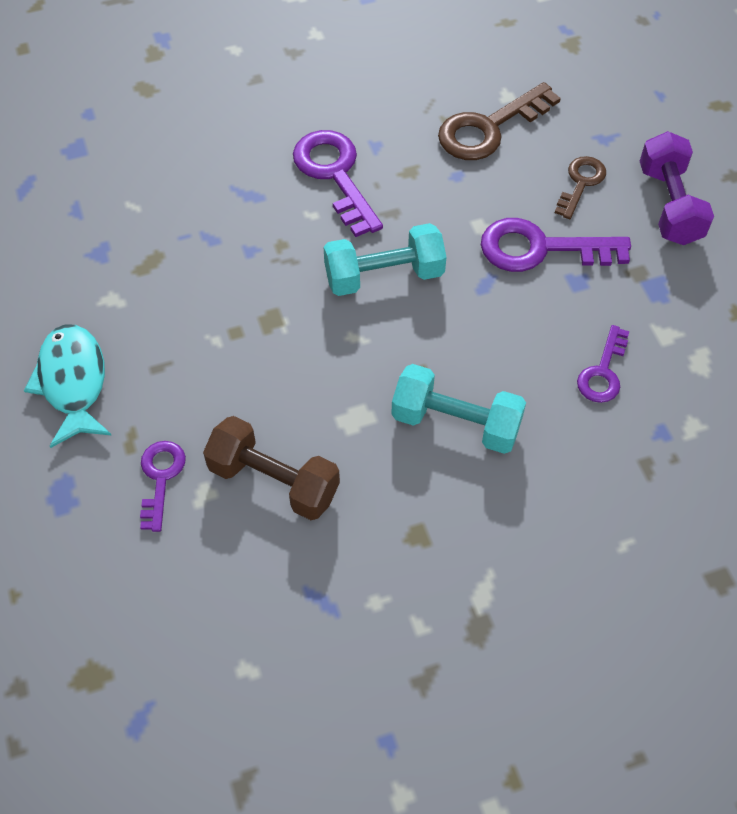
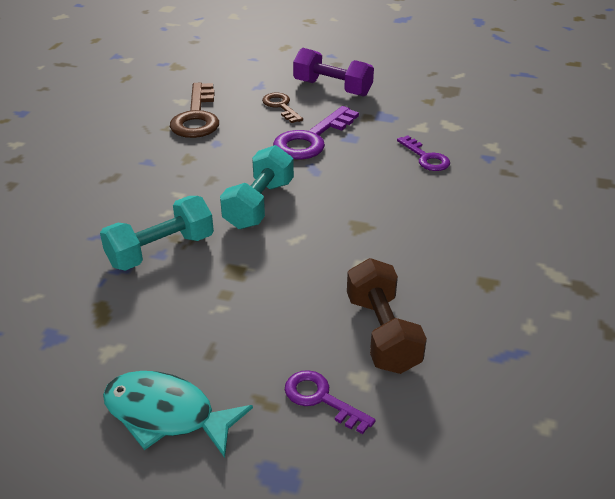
camera: 55 degrees left, 20 degrees down
brown dumbbell [203,416,340,520] -> brown dumbbell turned 75 degrees counterclockwise [347,258,427,374]
purple key [293,130,383,237] -> none
turquoise dumbbell [391,364,526,454] -> turquoise dumbbell moved to [100,196,214,271]

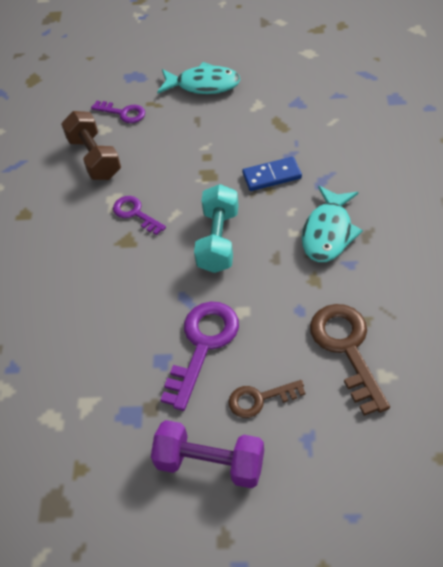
camera: 170 degrees right, 15 degrees up
turquoise dumbbell [100,196,214,271] -> blue domino [242,157,302,191]
brown key [262,93,303,123] -> brown key turned 120 degrees clockwise [229,380,306,418]
purple key [397,136,450,171] -> purple key moved to [113,196,166,235]
none -> turquoise fish [302,186,363,262]

